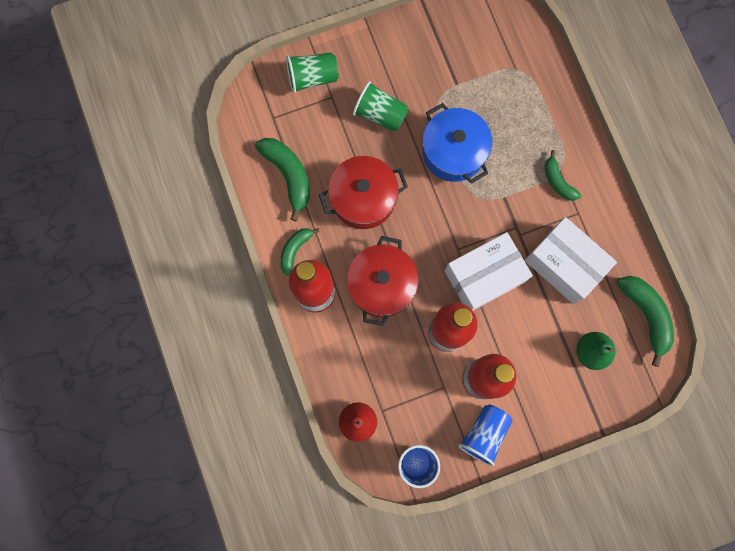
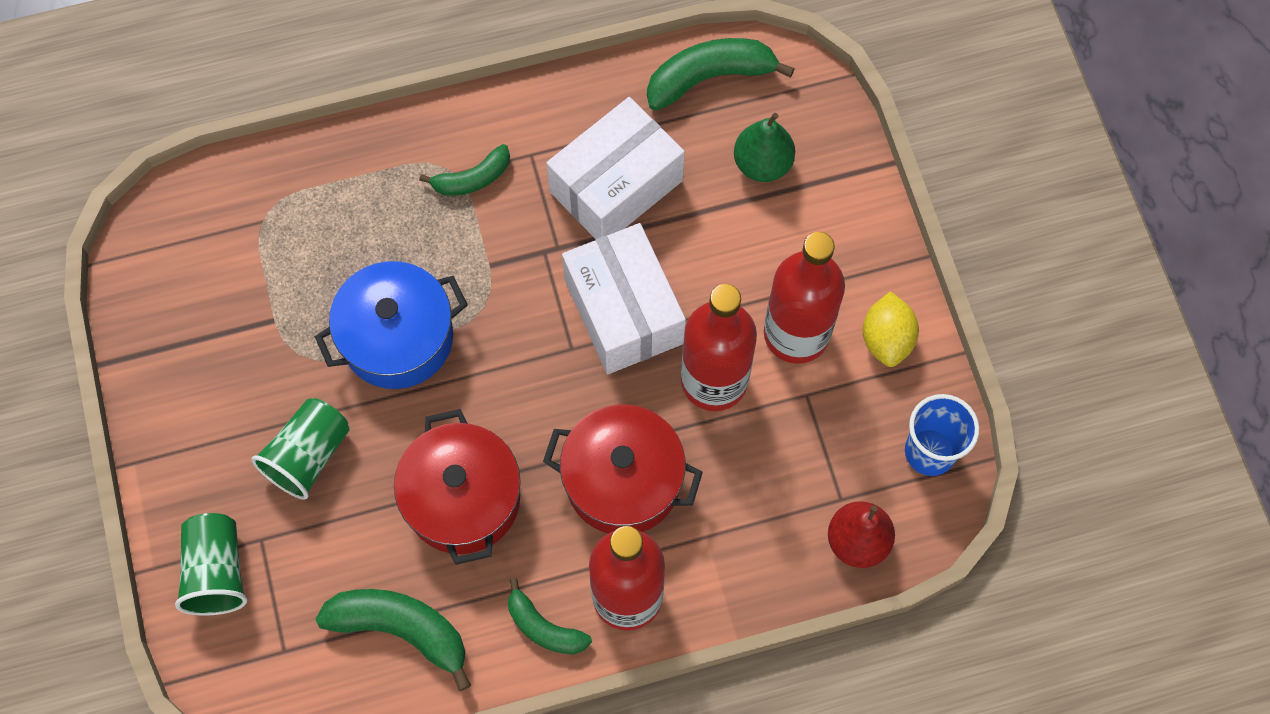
camera: 85 degrees left, 10 degrees down
green banana [255,138,310,221] -> green banana turned 45 degrees clockwise [316,589,471,691]
blue cup [458,405,513,466] -> yellow lemon [863,291,919,367]

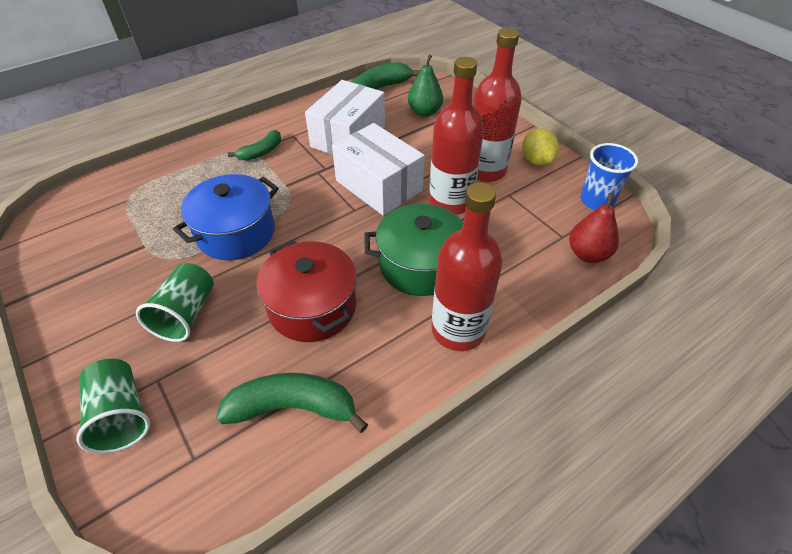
camera: 20 degrees left, 20 degrees down
green banana [508,578,592,654] -> none
red pot [543,405,703,533] -> green pot [364,204,463,296]

